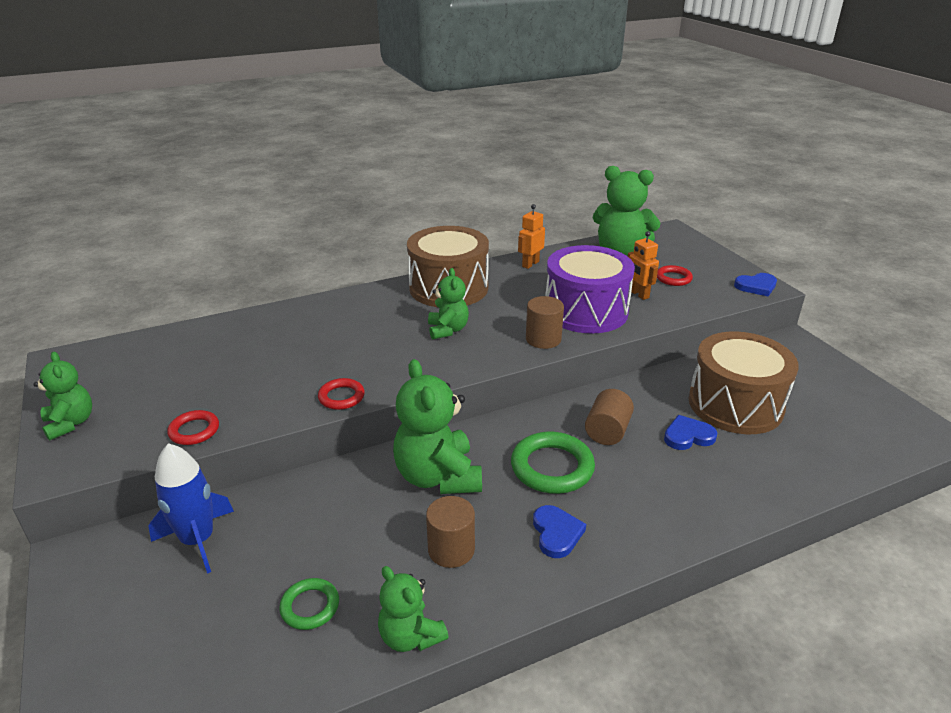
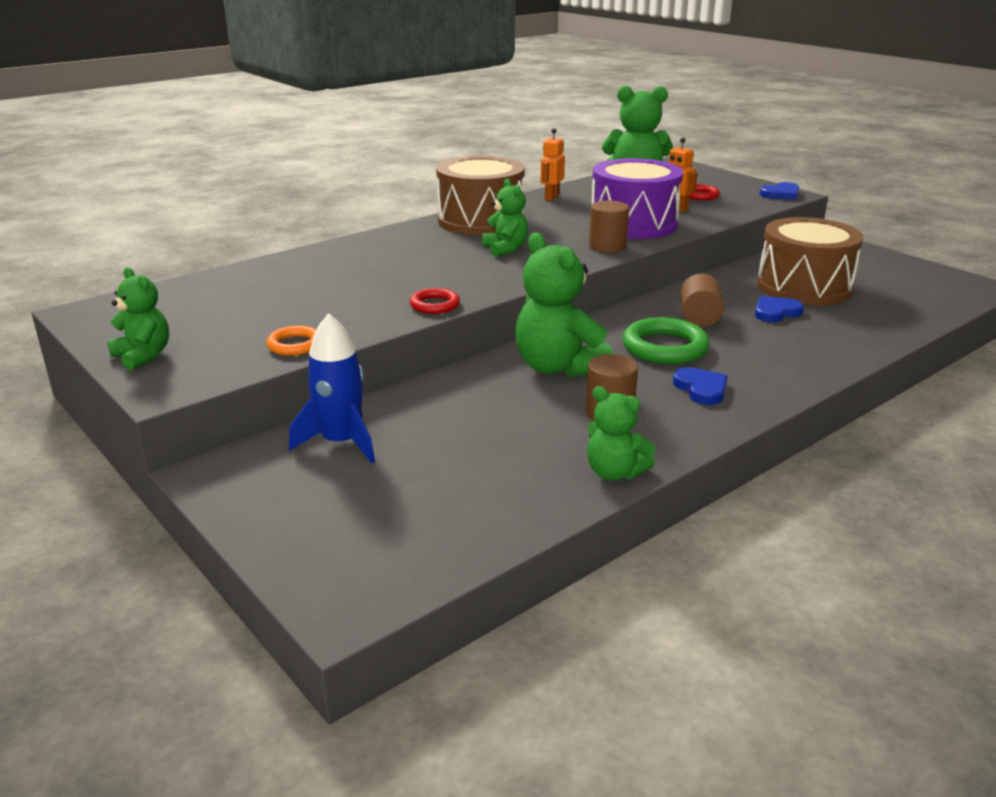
camera: 15 degrees left, 5 degrees down
red ring [167,410,219,445] -> orange ring [266,326,316,356]
green ring [279,578,339,630] -> none

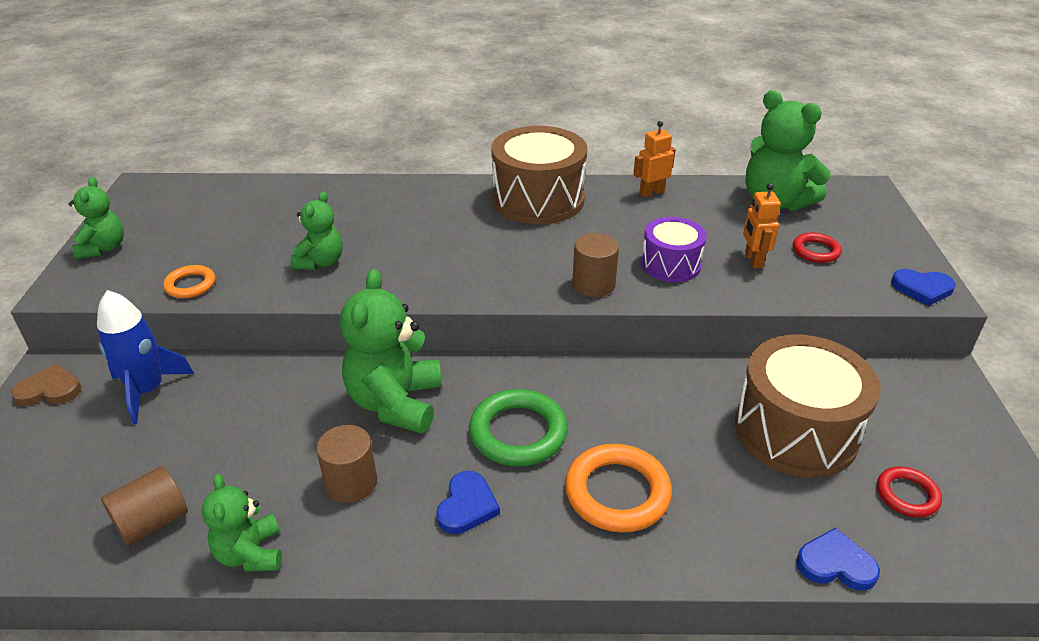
camera: 40 degrees right, 10 degrees up
red ring [410,288,460,314] -> red ring moved to [877,467,942,517]
green teddy bear [482,179,528,257] -> green teddy bear moved to [290,191,342,270]
purple drum [592,158,683,239] -> purple drum [641,217,707,282], size x0.58
brown cylinder [681,273,724,327] -> brown cylinder moved to [101,466,188,546]
blue heart [755,296,804,322] -> blue heart moved to [796,528,880,591]
none -> brown heart [11,364,81,406]
none -> orange ring [565,444,672,533]

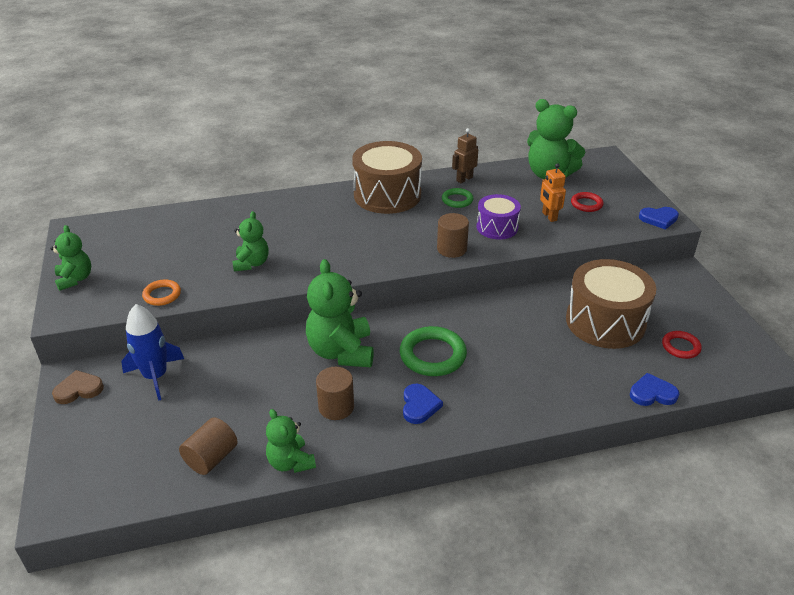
camera: 15 degrees left, 0 degrees up
orange ring [565,444,672,533] -> none
orange robot [633,121,676,198] -> brown robot [452,128,478,183]
none -> green ring [442,188,473,208]

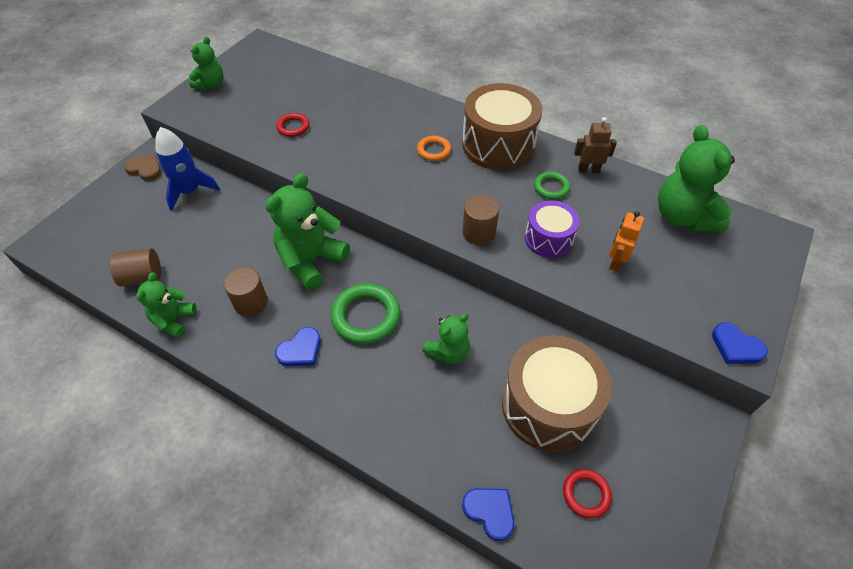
camera: 45 degrees right, 15 degrees up
orange ring [142,280,181,306] -> orange ring moved to [417,136,451,161]
green teddy bear [232,211,269,271] -> green teddy bear moved to [422,313,470,364]
red ring [571,192,604,212] -> red ring moved to [276,113,310,137]

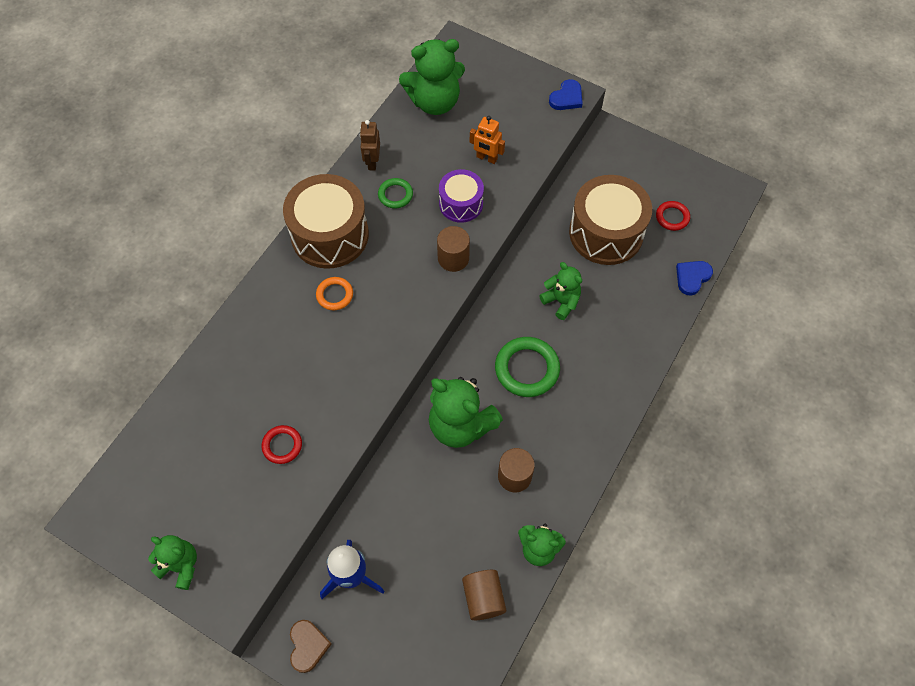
camera: 90 degrees left, 10 degrees up
brown heart [124,154,161,181] -> brown heart turned 150 degrees clockwise [290,620,332,673]
blue heart [275,327,321,366] -> none

